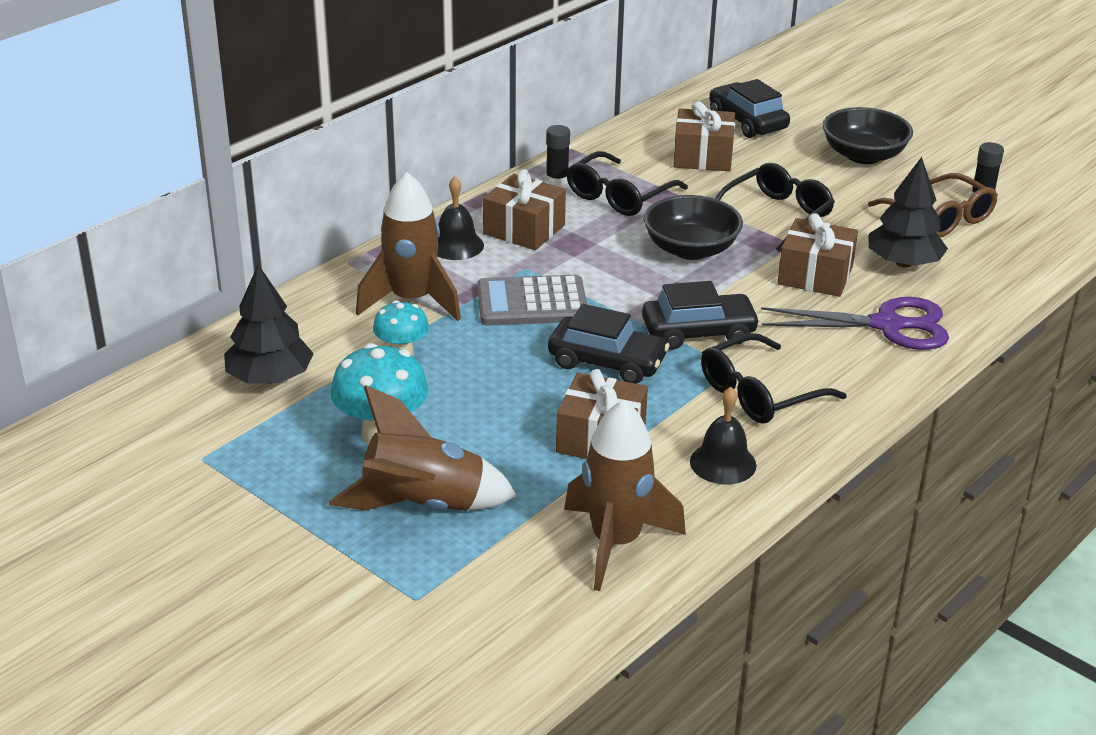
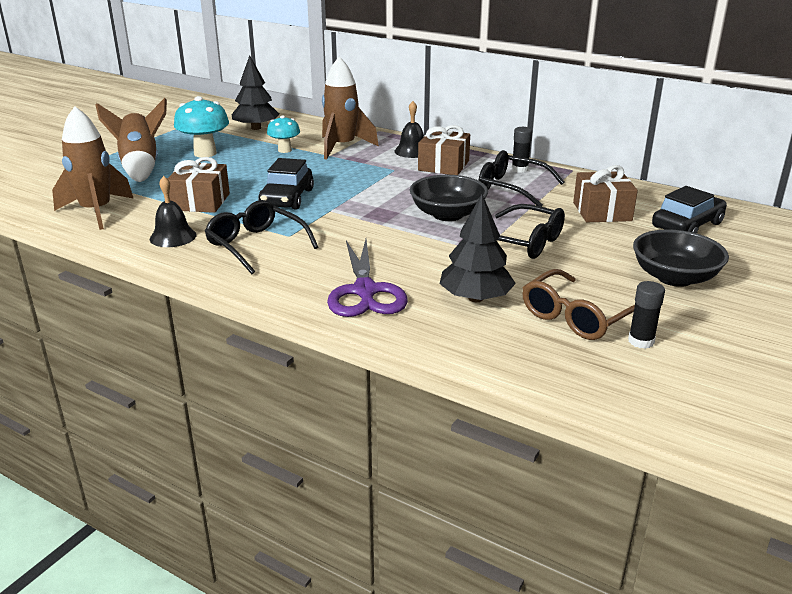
camera: 80 degrees right, 5 degrees down
grey calculator [477,275,587,326] -> none
black car [642,281,760,350] -> none
brown gift [777,213,858,297] -> none

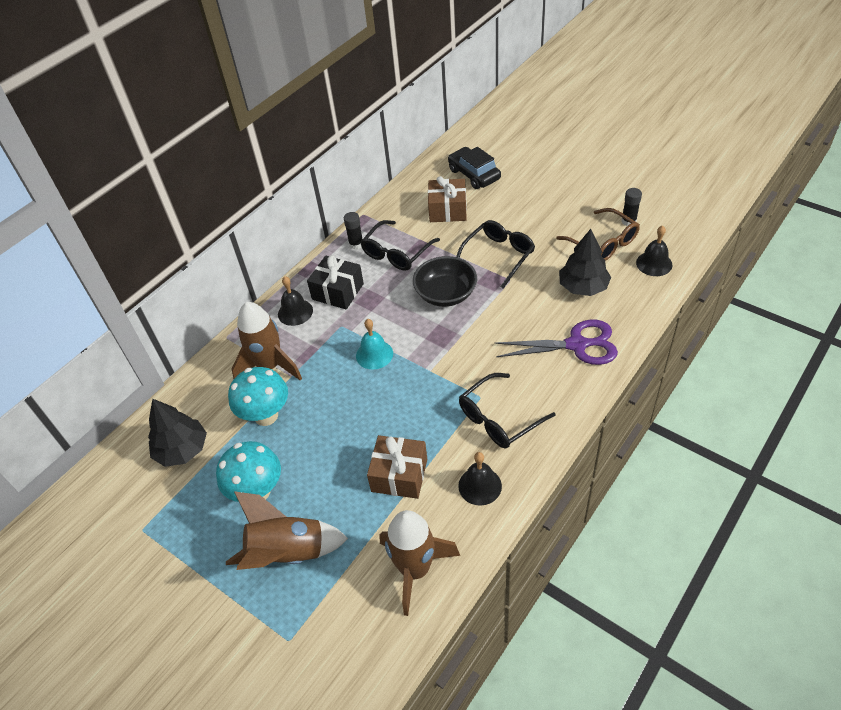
camera: 80 degrees left, 20 degrees up
black car [258,158,314,210] -> none
turquoise mushroom [267,115,300,153] -> turquoise mushroom [228,367,288,426], size x1.60
brown gift [418,125,470,175] -> black gift [307,255,364,309]
black bowl [633,229,729,287] -> none
none -> turquoise bell [356,319,393,370]
none -> black bell [636,225,673,276]

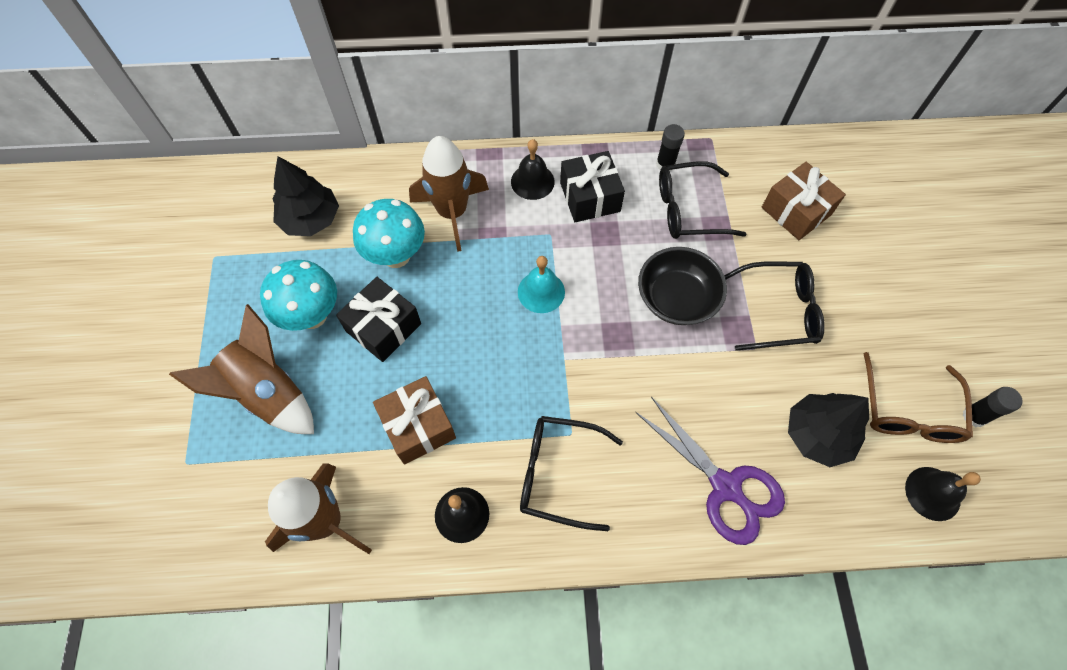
camera: 45 degrees right, 15 degrees up
black car [448,147,501,189] -> none
none -> black gift [336,277,421,362]

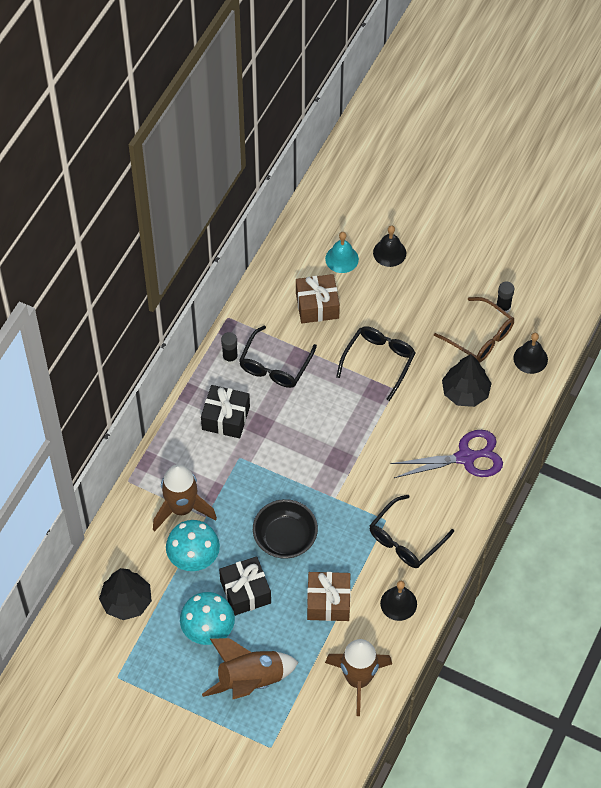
camera: 60 degrees left, 5 degrees down
black bell [511,139,555,200] -> black bell moved to [373,225,406,267]
turquoise bell [518,256,565,313] -> turquoise bell moved to [325,232,359,273]
black bowl [638,247,727,325] -> black bowl moved to [253,499,318,559]

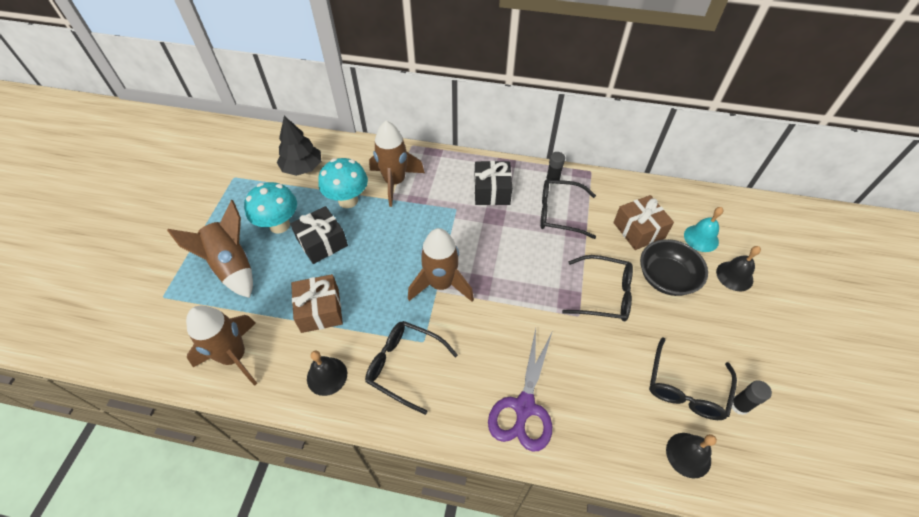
camera: 75 degrees right, 5 degrees down
black bowl [253,499,318,559] -> black bowl moved to [640,239,708,296]
purple scissors [391,430,503,478] -> purple scissors turned 45 degrees clockwise [488,329,552,452]
brown glasses [434,297,514,363] -> black glasses [649,337,737,420]
black tree [442,354,492,407] -> none
none -> brown rocket [408,228,474,302]

